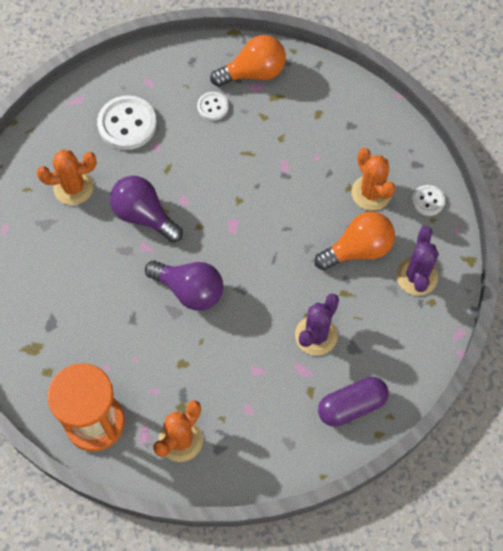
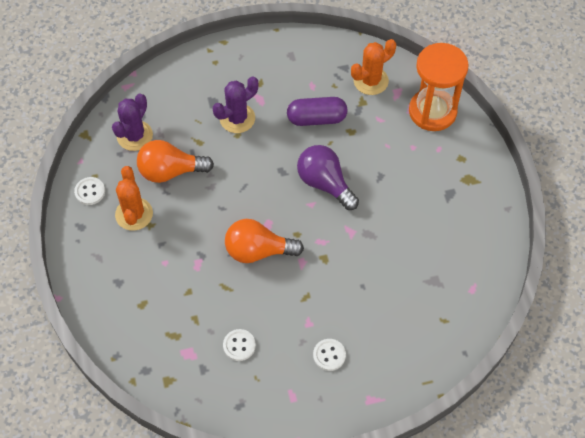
camera: 160 degrees left, 5 degrees down
orange cactus [36,149,97,205] -> none
white button [97,95,157,150] -> white button [313,339,346,371], size x0.54
purple light bulb [110,176,183,243] -> none
orange light bulb [210,35,286,87] -> orange light bulb moved to [225,219,304,263]
purple capsule [318,377,389,427] -> purple capsule moved to [287,97,348,126]

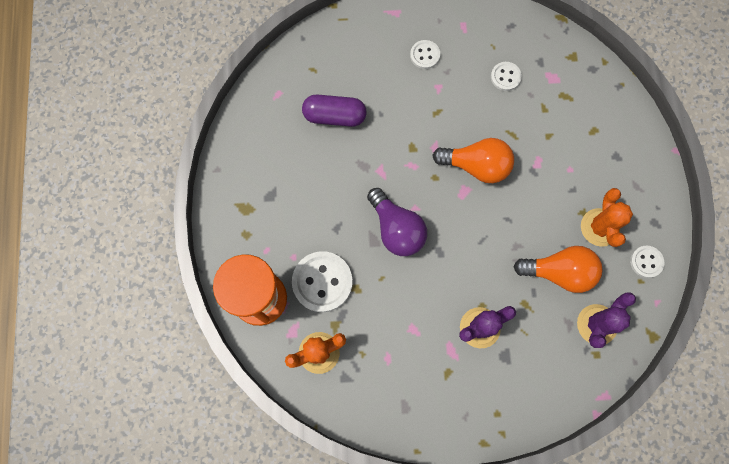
camera: 170 degrees left, 15 degrees up
purple capsule [287,97,348,126] -> purple capsule moved to [302,95,367,127]
none -> white button [292,251,353,312]

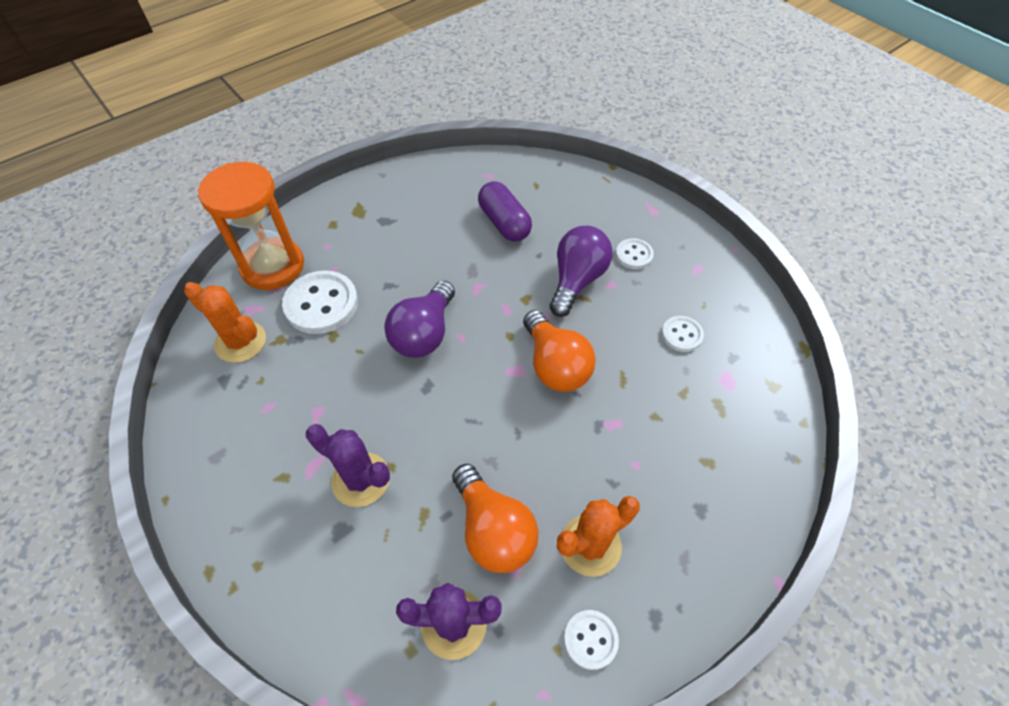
camera: 55 degrees right, 20 degrees down
none -> purple light bulb [549,226,613,317]

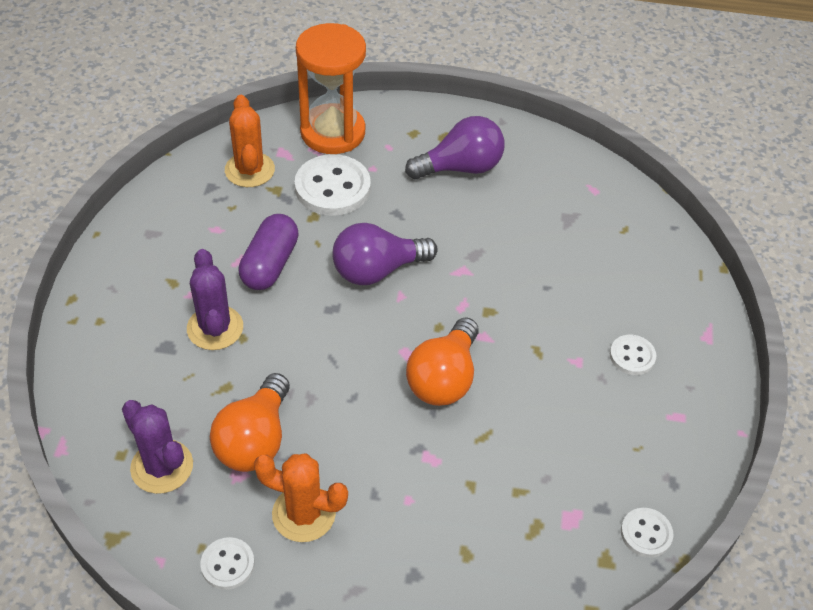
camera: 45 degrees right, 5 degrees down
purple capsule [478,181,532,242] -> purple capsule moved to [238,214,299,290]
purple light bulb [549,226,613,317] -> purple light bulb moved to [405,116,505,180]
white button [662,316,704,352] -> white button moved to [621,508,673,558]

